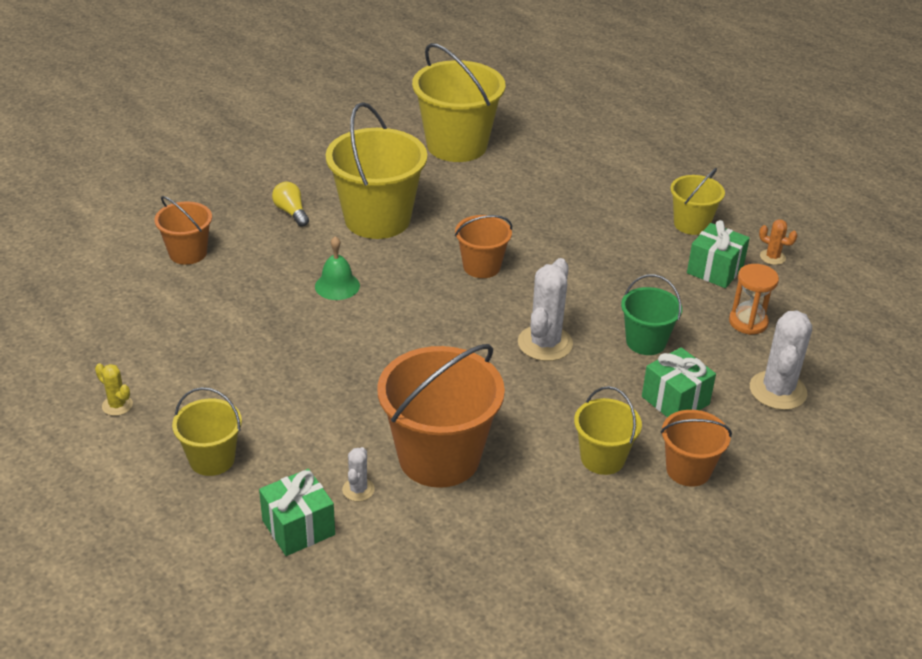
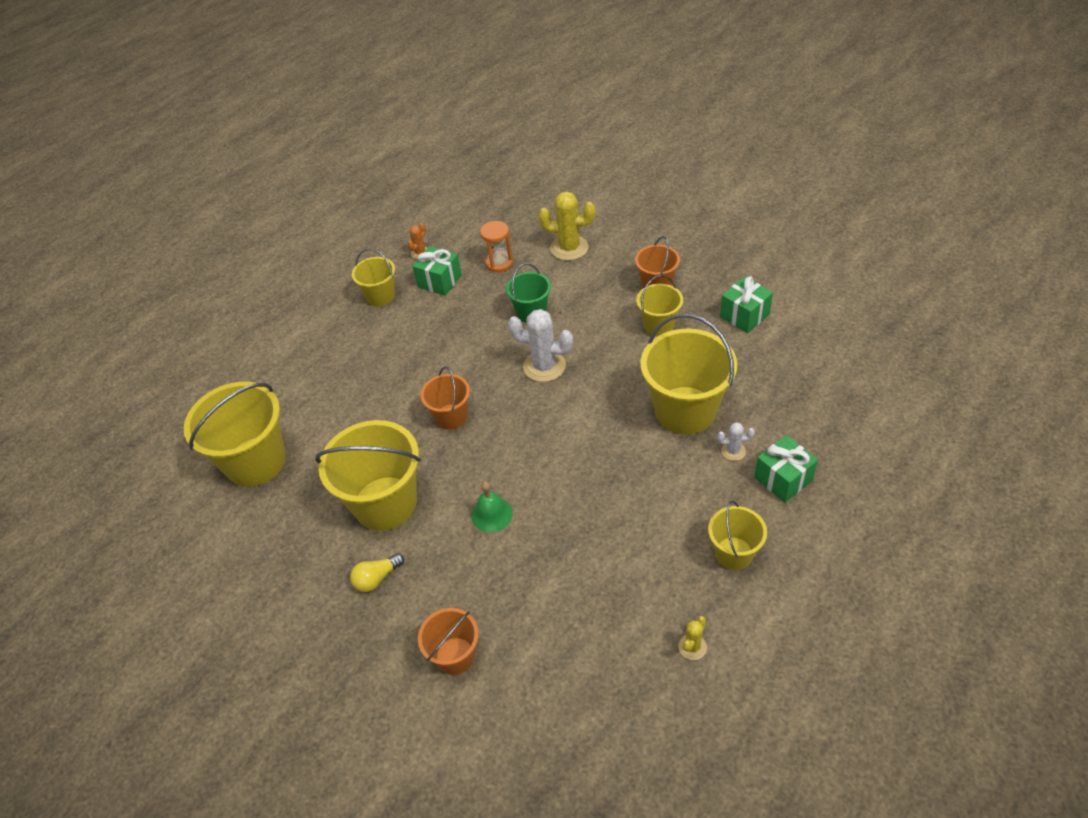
camera: 90 degrees left, 10 degrees up
orange bucket [377,344,505,488] -> yellow bucket [640,314,737,434]
green gift [642,347,716,417] -> green gift moved to [720,276,773,333]
white cactus [750,310,812,410] -> yellow cactus [538,191,596,261]

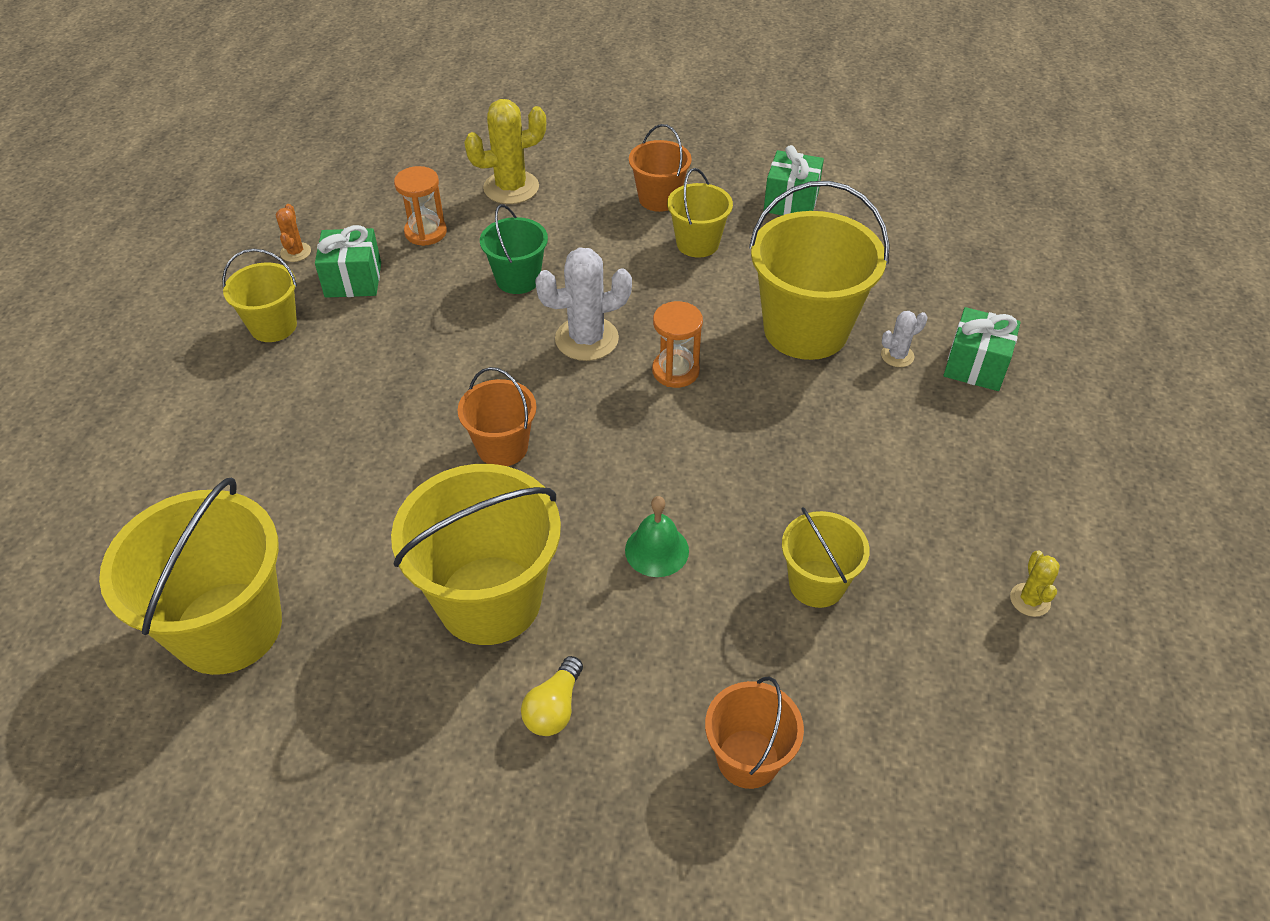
camera: 35 degrees left, 0 degrees up
yellow bucket [708,501,767,570] -> yellow bucket moved to [782,507,870,608]
none -> orange hourglass [652,301,703,388]

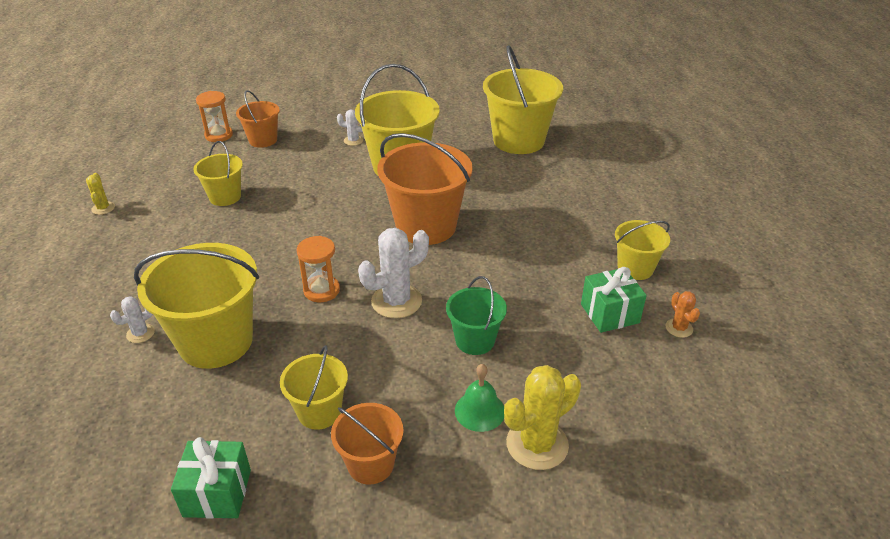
camera: 165 degrees right, 10 degrees down
orange hourglass [394,166,447,246] -> orange hourglass moved to [196,91,233,142]
orange bucket [458,367,536,466] -> orange bucket [377,133,473,245], size x1.83
yellow light bulb [521,656,583,736] -> white cactus [337,109,363,146]
green bell [625,496,689,577] -> green bell moved to [455,364,504,432]
green gift [944,307,1021,391] -> none

